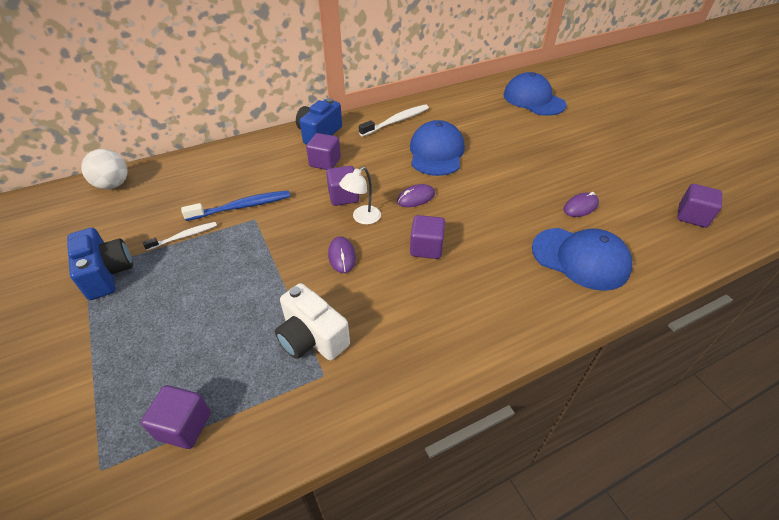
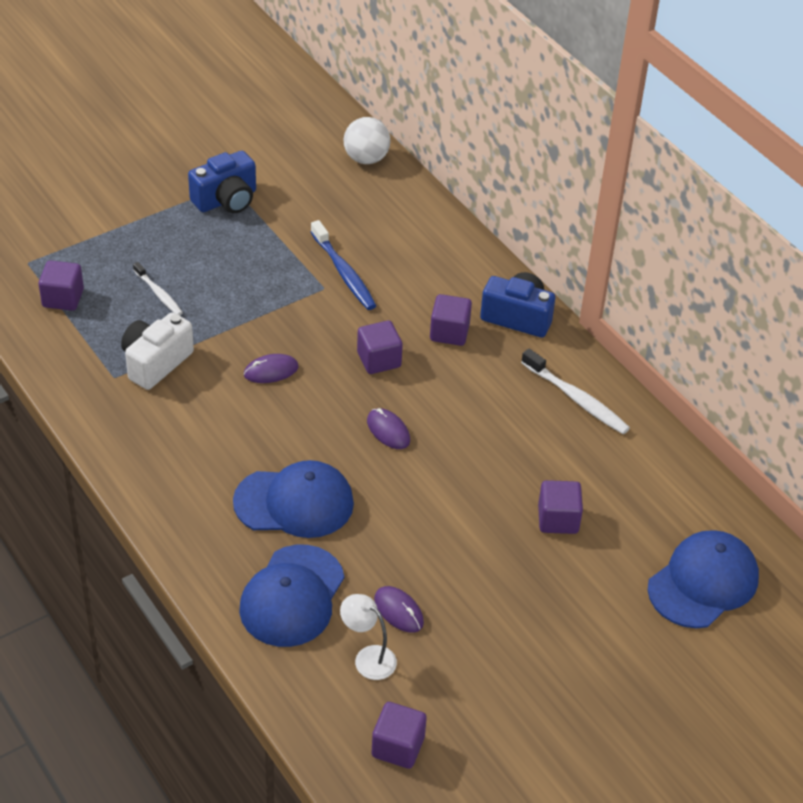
camera: 80 degrees right, 0 degrees up
white toothbrush [143,222,217,250] -> white toothbrush moved to [133,262,183,315]
white lamp [339,167,381,224] -> white lamp moved to [340,594,397,680]
blue cap [410,120,465,176] -> blue cap moved to [233,460,354,538]
purple cube [410,215,445,259] -> purple cube moved to [538,480,583,534]

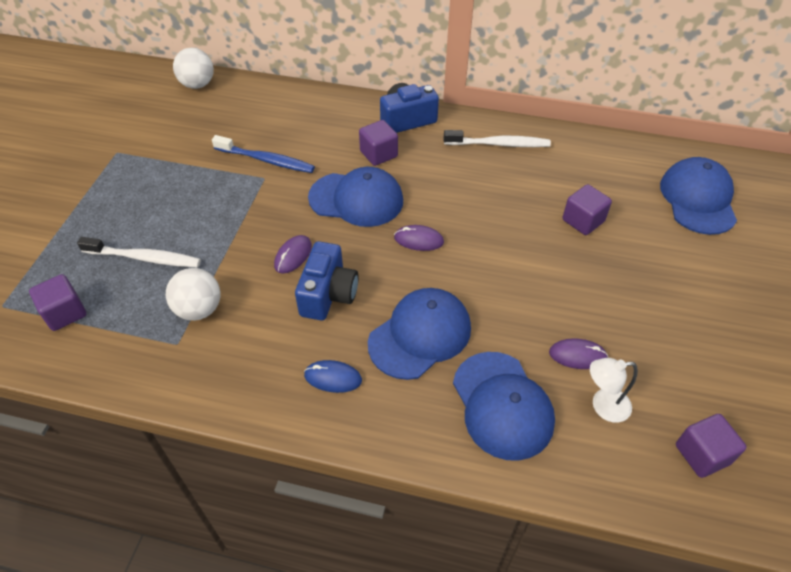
camera: 40 degrees left, 5 degrees up
white camera [121,312,194,390] -> white ball [166,268,221,321]
white toothbrush [133,262,183,315] -> white toothbrush [77,237,201,268], size x1.58
blue camera [188,151,256,213] -> blue camera moved to [295,241,358,320]
purple cube [357,321,403,374] -> blue cap [308,167,403,227]
none -> blue mouse [304,360,362,393]

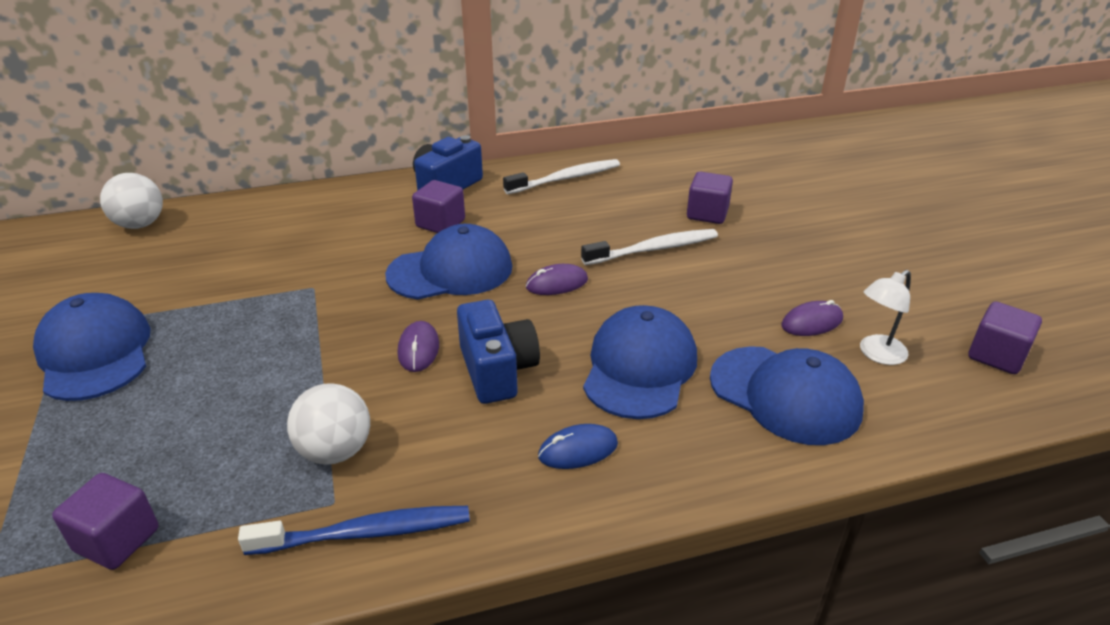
camera: 30 degrees left, 15 degrees down
white toothbrush [77,237,201,268] -> white toothbrush moved to [581,229,718,265]
blue toothbrush [212,135,315,173] -> blue toothbrush moved to [238,506,470,555]
blue cap [660,157,737,235] -> blue cap moved to [33,293,151,401]

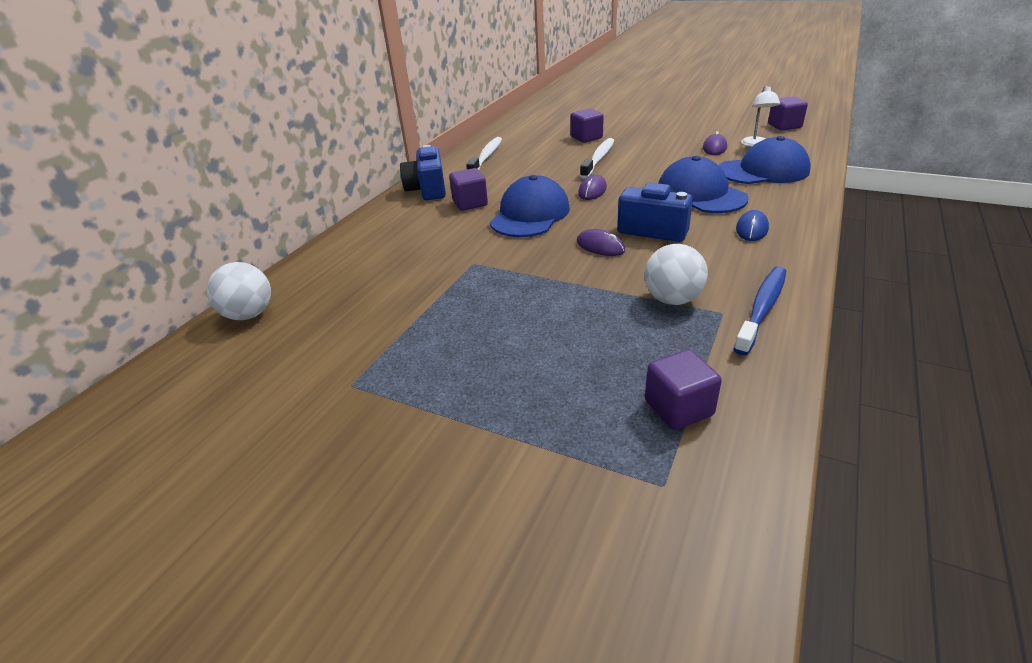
camera: 45 degrees left, 0 degrees up
blue cap [33,293,151,401] -> none

